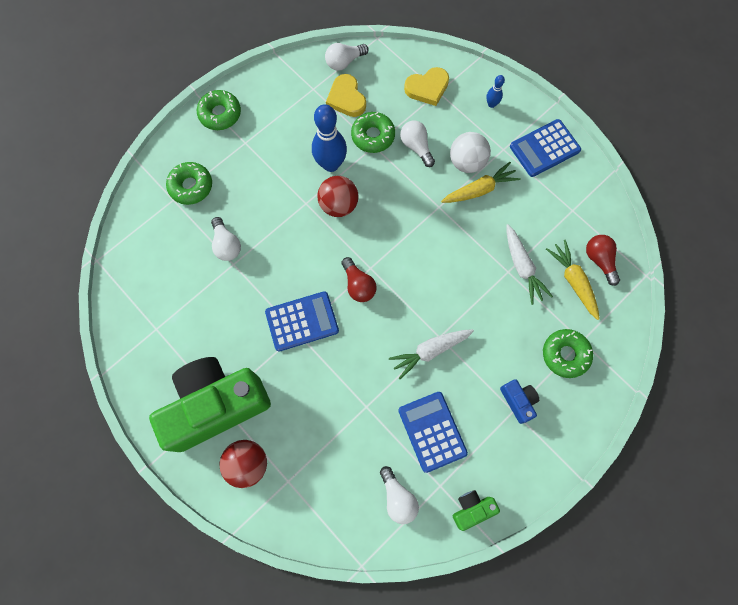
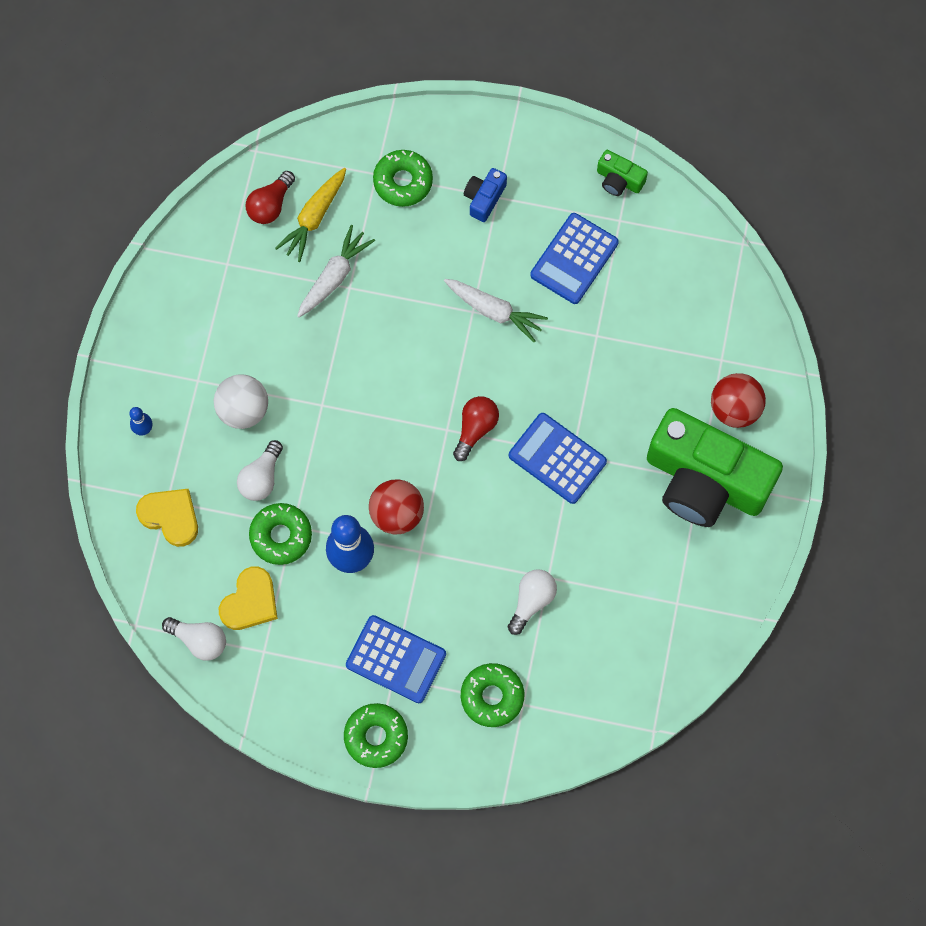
camera: 125 degrees left, 0 degrees up
white light bulb [380,466,419,524] -> none
yellow carrot [441,162,521,203] -> none
blue calculator [510,119,581,177] -> blue calculator moved to [346,615,446,703]

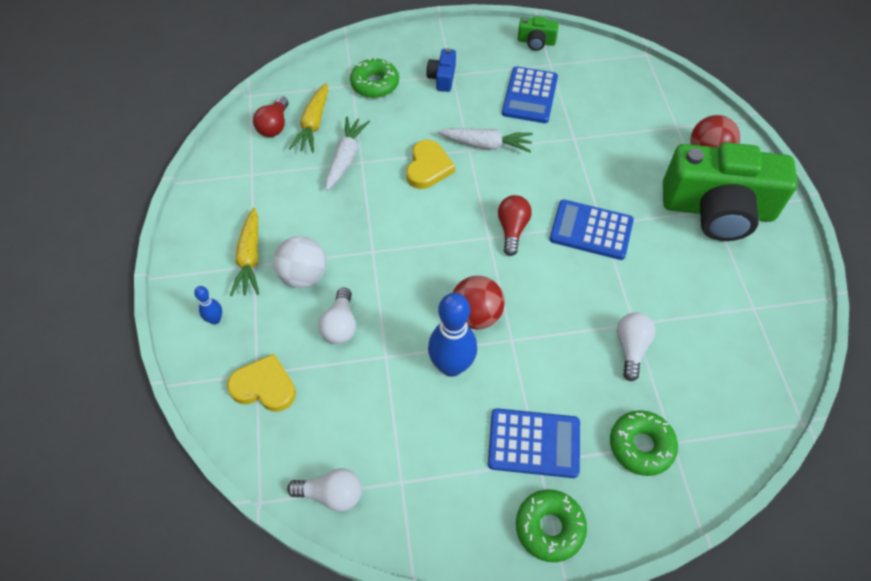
camera: 20 degrees left, 15 degrees down
yellow heart [219,566,278,630] -> yellow heart moved to [406,140,455,189]
green donut [249,503,312,565] -> none
none -> yellow carrot [230,208,259,296]

